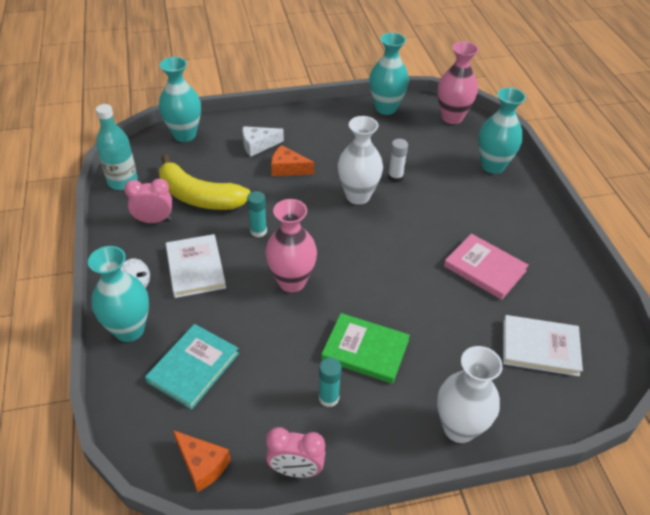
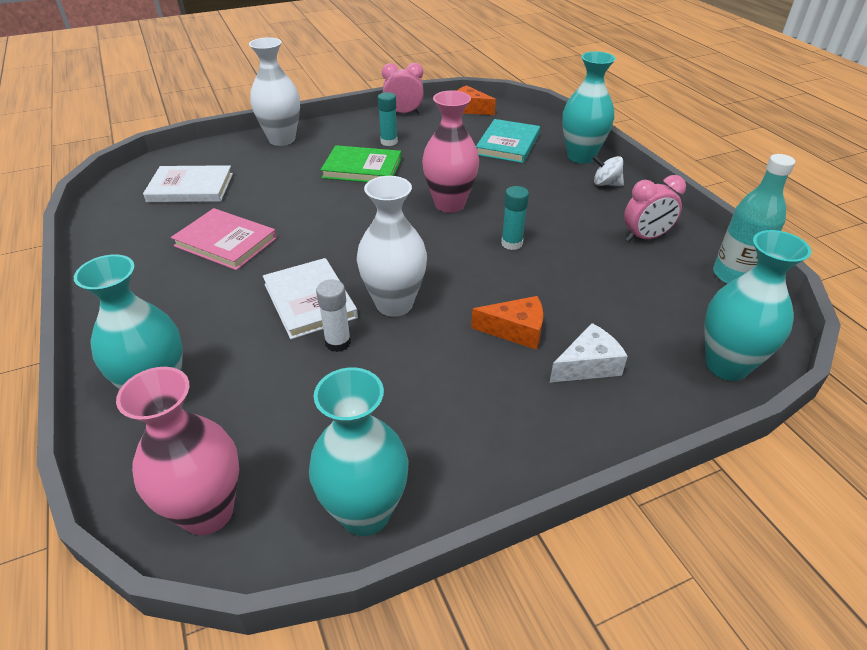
camera: 170 degrees right, 5 degrees down
yellow banana [159,154,251,210] -> none
white book [166,234,226,298] -> white book moved to [263,258,358,339]

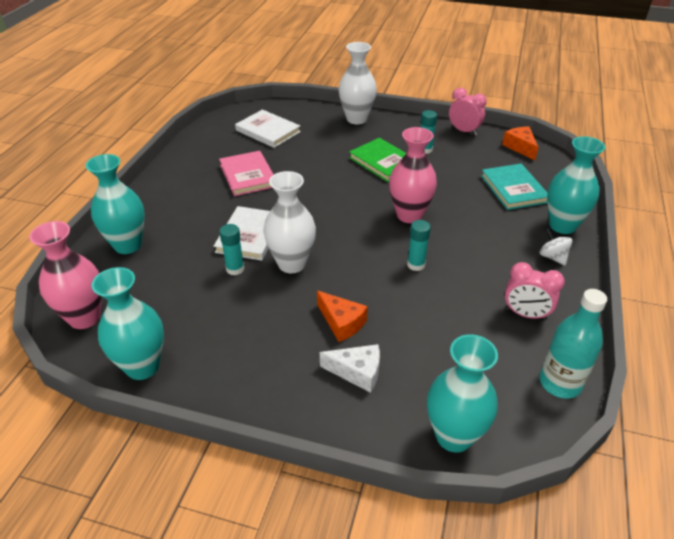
camera: 40 degrees right, 0 degrees up
white glue stick [316,280,351,352] -> turquoise glue stick [219,224,245,275]
turquoise book [476,119,540,163] -> turquoise book turned 75 degrees counterclockwise [481,164,548,210]

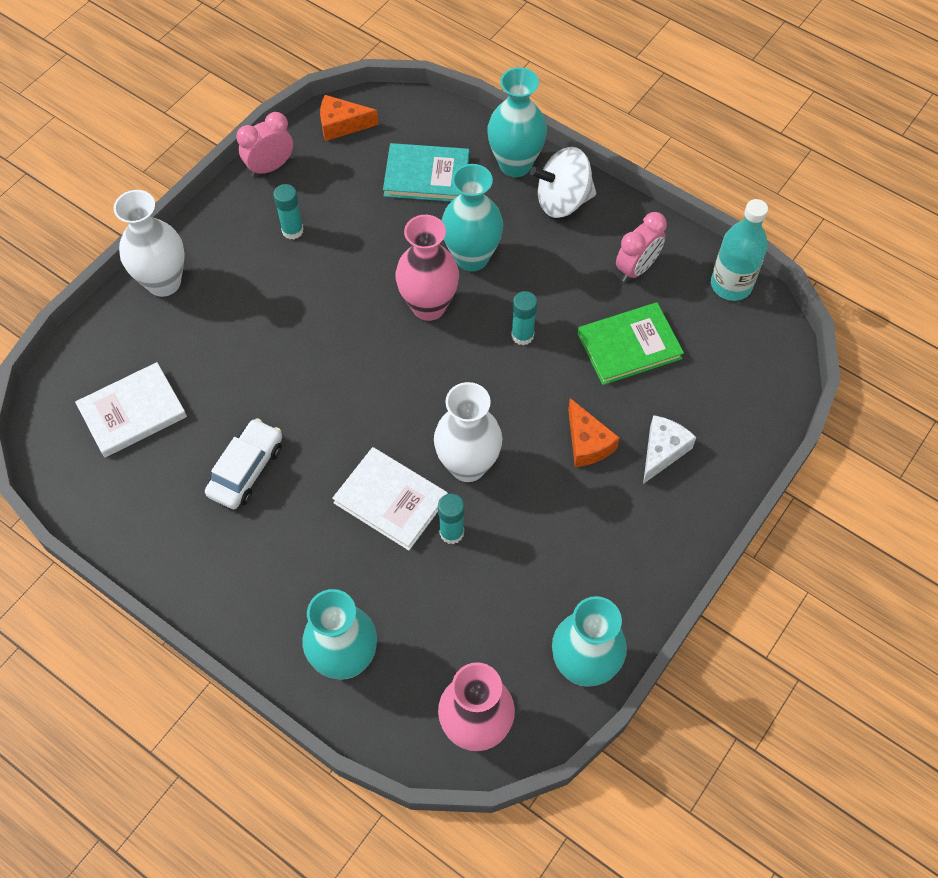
camera: 70 degrees left, 20 degrees up
pink book [219,151,274,196] -> white car [205,418,282,509]
orange cheese [317,291,368,342] -> orange cheese turned 90 degrees clockwise [568,398,620,467]
green book [349,138,406,182] -> green book moved to [578,302,684,385]
turquoise vase [427,334,498,452] -> turquoise vase moved to [442,164,503,271]
white spinning top [540,228,573,266] -> white spinning top [530,147,596,218], size x1.77

